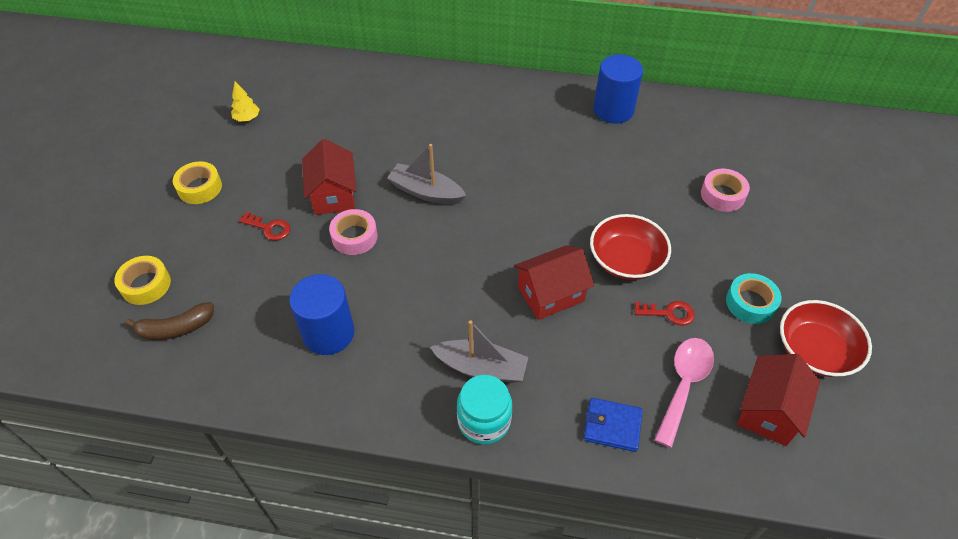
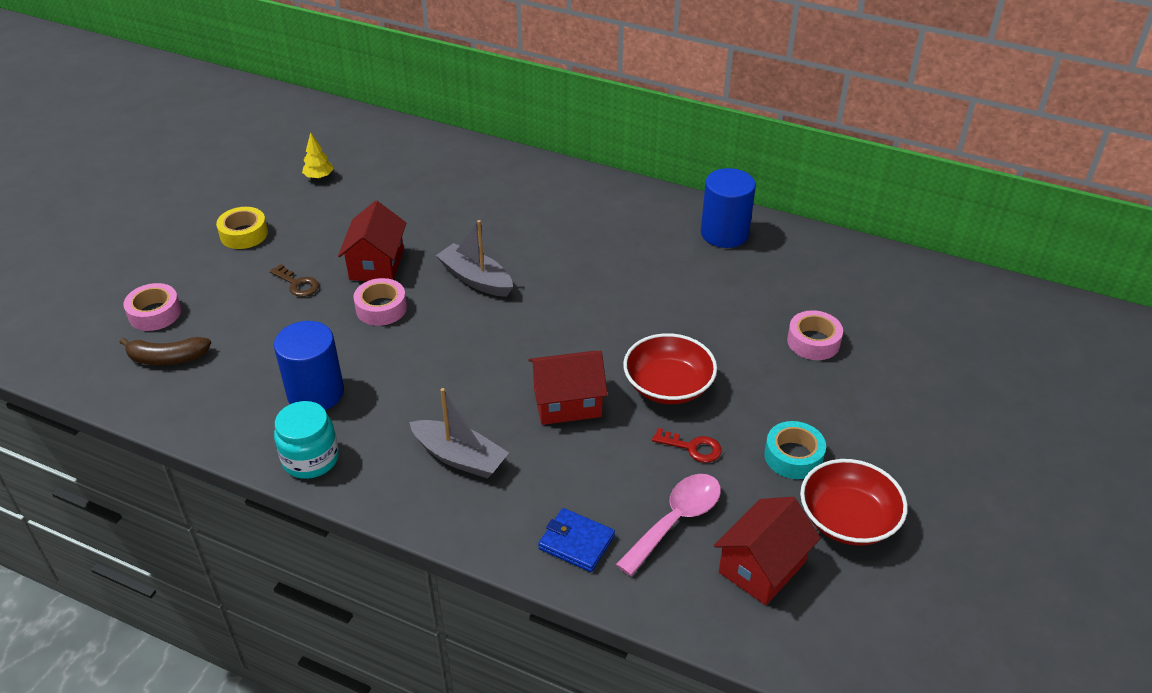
camera: 15 degrees right, 10 degrees down
yellow tape [114,256,171,305] -> pink tape [123,283,181,331]
red key [239,212,290,240] -> brown key [270,264,319,297]
turquoise jar [457,375,512,444] -> turquoise jar moved to [274,401,339,479]

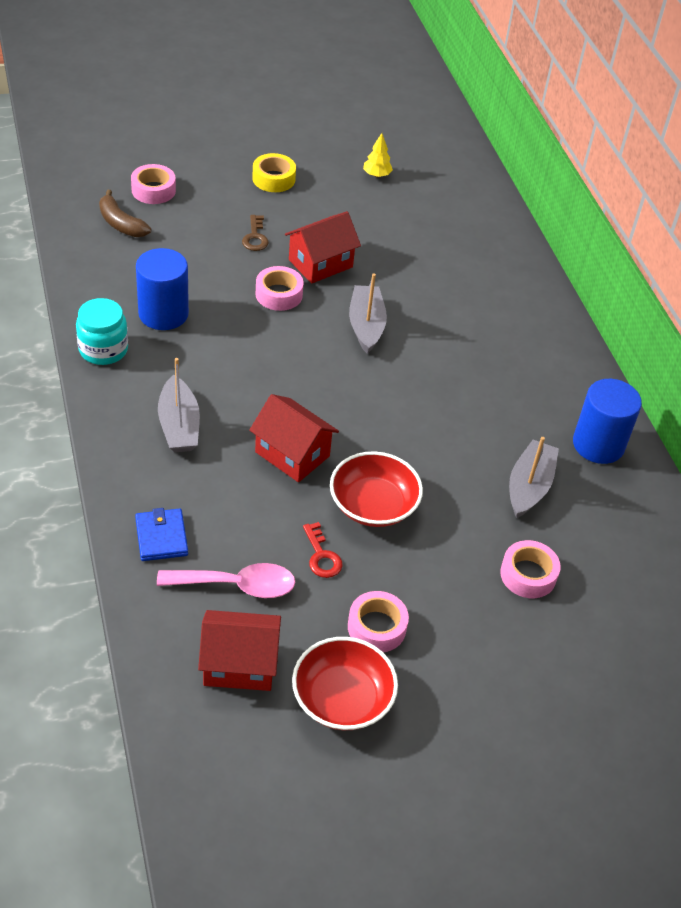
camera: 45 degrees right, 5 degrees up
turquoise tape [764,421,826,479] -> pink tape [348,591,409,652]
none -> grey boat [509,437,559,518]

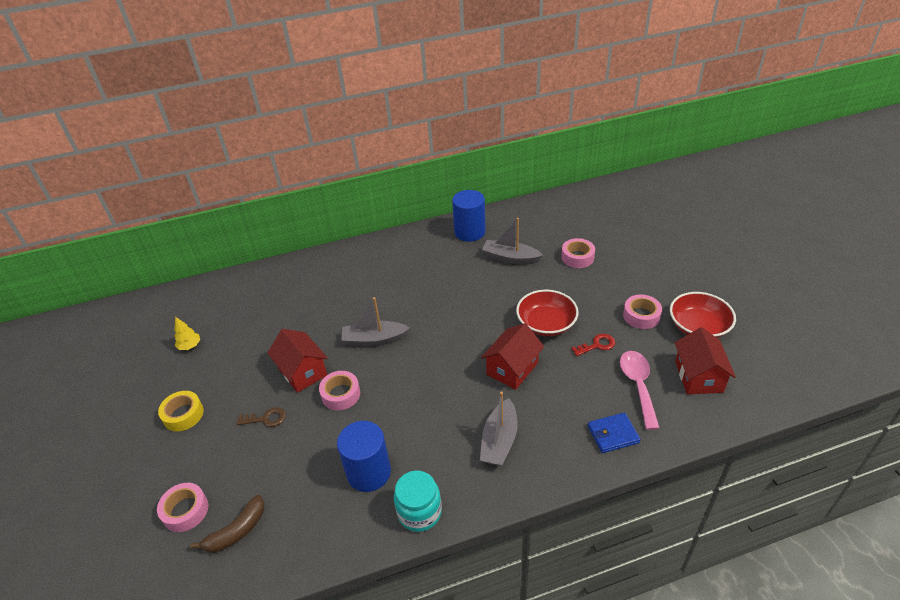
camera: 85 degrees left, 5 degrees down
grey boat [158,358,200,452] -> grey boat turned 120 degrees clockwise [480,391,518,466]

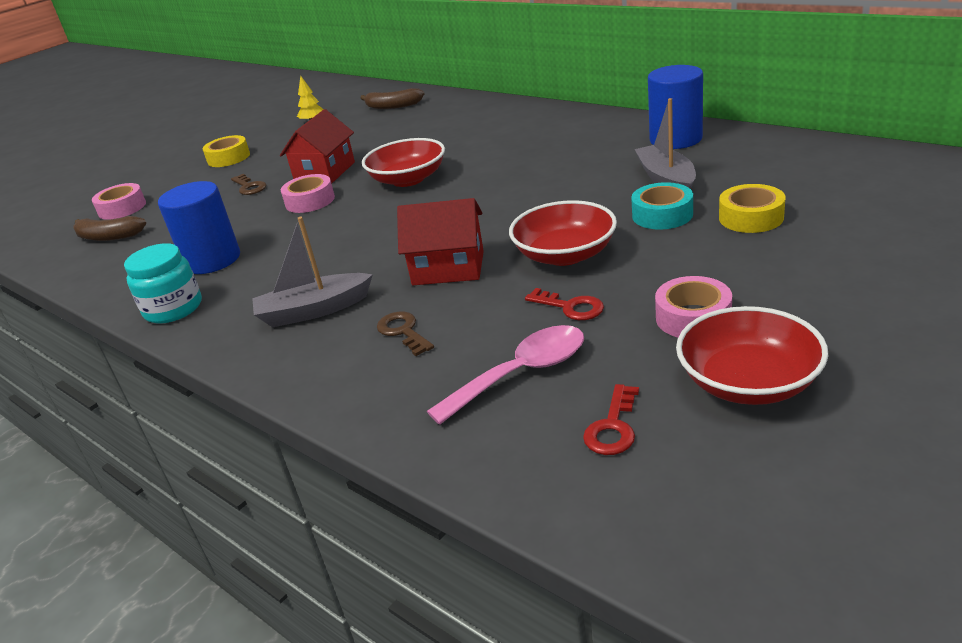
camera: 60 degrees right, 10 degrees down
grey boat [341,297,410,346] -> red bowl [362,138,445,187]
pink tape [561,238,595,268] -> yellow tape [719,184,786,233]
blue wallet [588,412,641,453] -> none
red house [675,327,736,394] -> red key [583,384,639,455]
none -> brown banana [361,88,425,109]
none -> brown key [377,312,434,356]
none -> turquoise tape [631,182,693,229]

